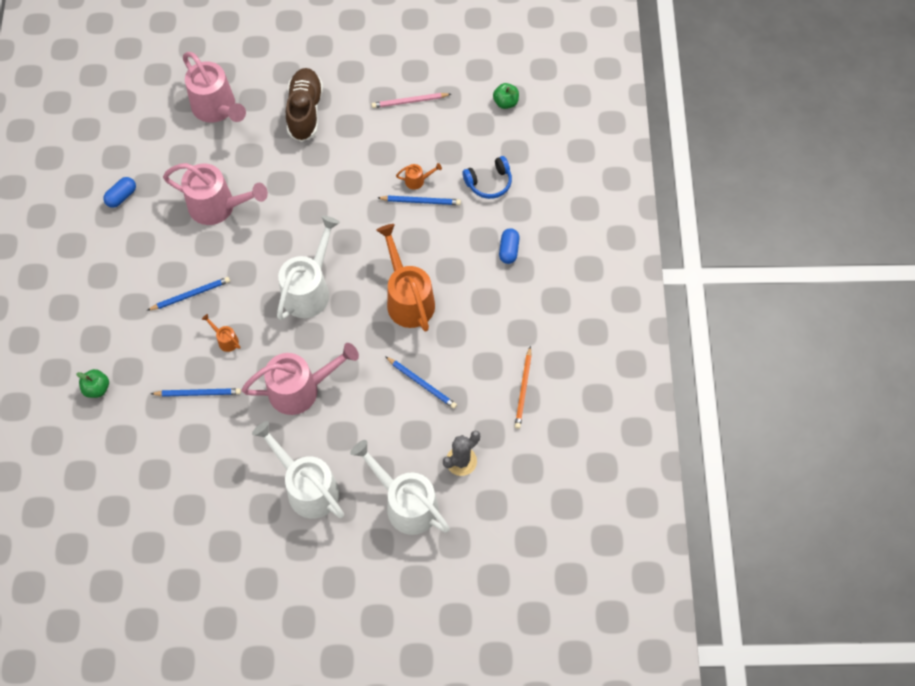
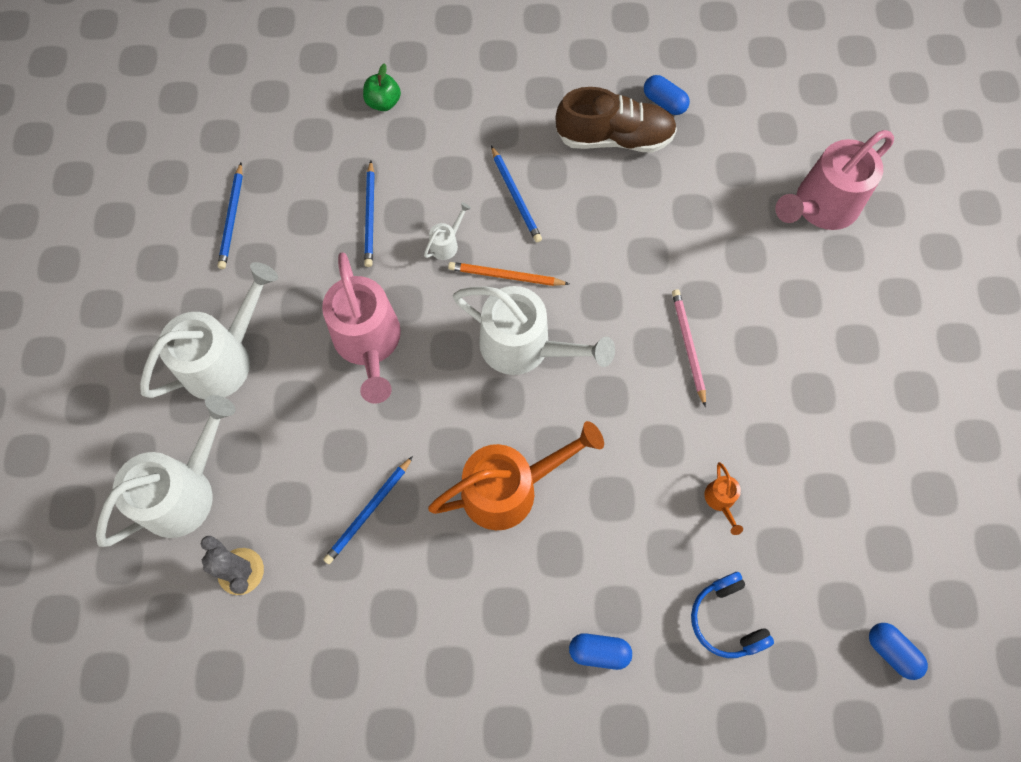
camera: 90 degrees right, 5 degrees up
pink watering can [163,163,268,225] -> none
orange watering can [202,314,240,352] -> white watering can [424,202,471,260]
brown shoe [286,68,323,142] -> brown shoe moved to [556,87,677,153]
pink pencil [372,93,451,108] -> pink pencil moved to [672,290,706,407]
blue pencil [378,196,461,205] -> blue pencil moved to [218,163,243,269]
green apple [493,83,519,109] -> blue capsule [869,623,928,680]
orange pencil [515,346,532,429] -> orange pencil moved to [448,262,569,286]

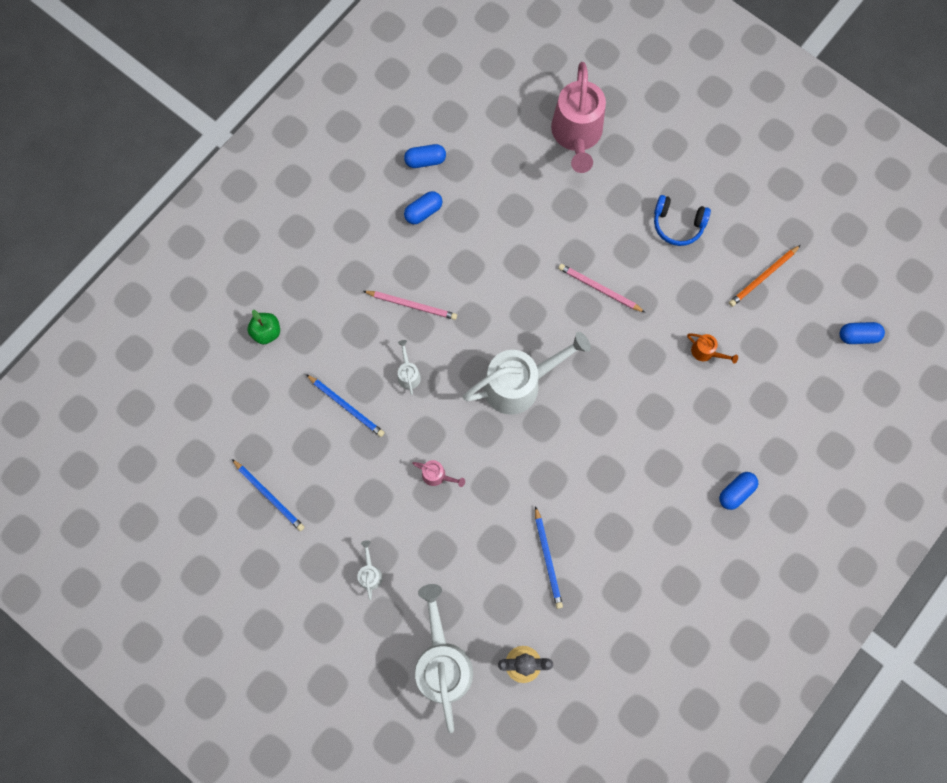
camera: 50 degrees left, 5 degrees up
white watering can [140,262,278,399] -> white watering can [357,540,383,600], size x0.42
pink watering can [322,252,401,404] -> pink watering can [412,460,465,487], size x0.42
orange watering can [428,421,604,530] -> none
orange pencil [448,262,569,286] -> orange pencil moved to [729,245,800,307]
blue pencil [491,146,542,242] -> pink pencil [363,291,457,320]
brown shoe [556,87,677,153] -> blue capsule [404,191,443,224]
blue headphones [691,572,774,658] -> blue headphones moved to [654,195,711,246]

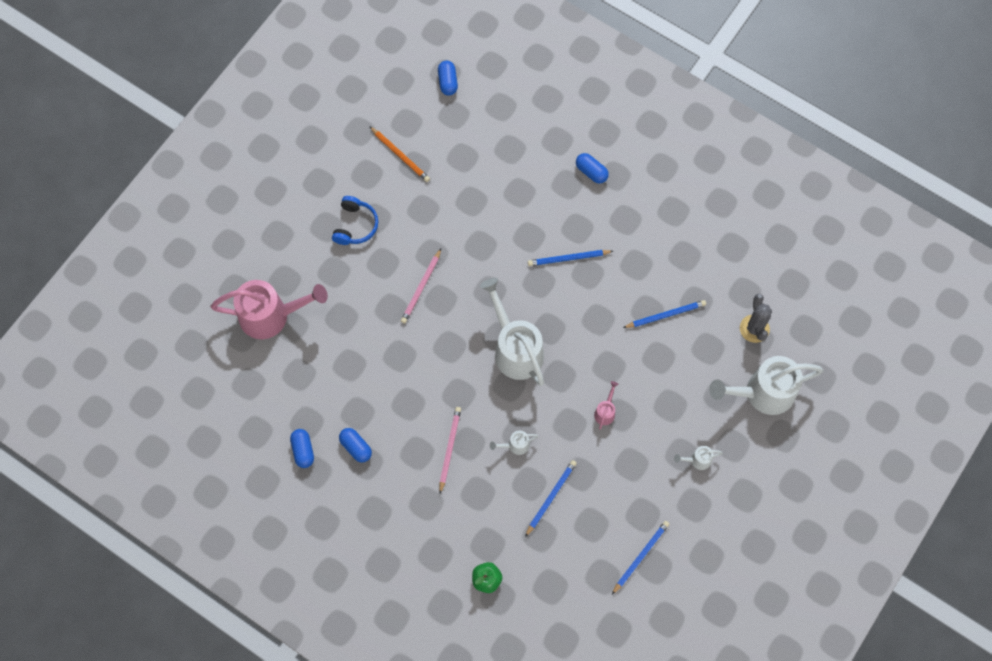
camera: 95 degrees left, 5 degrees down
orange watering can [687,333,738,364] -> none
none -> blue pencil [528,250,613,266]

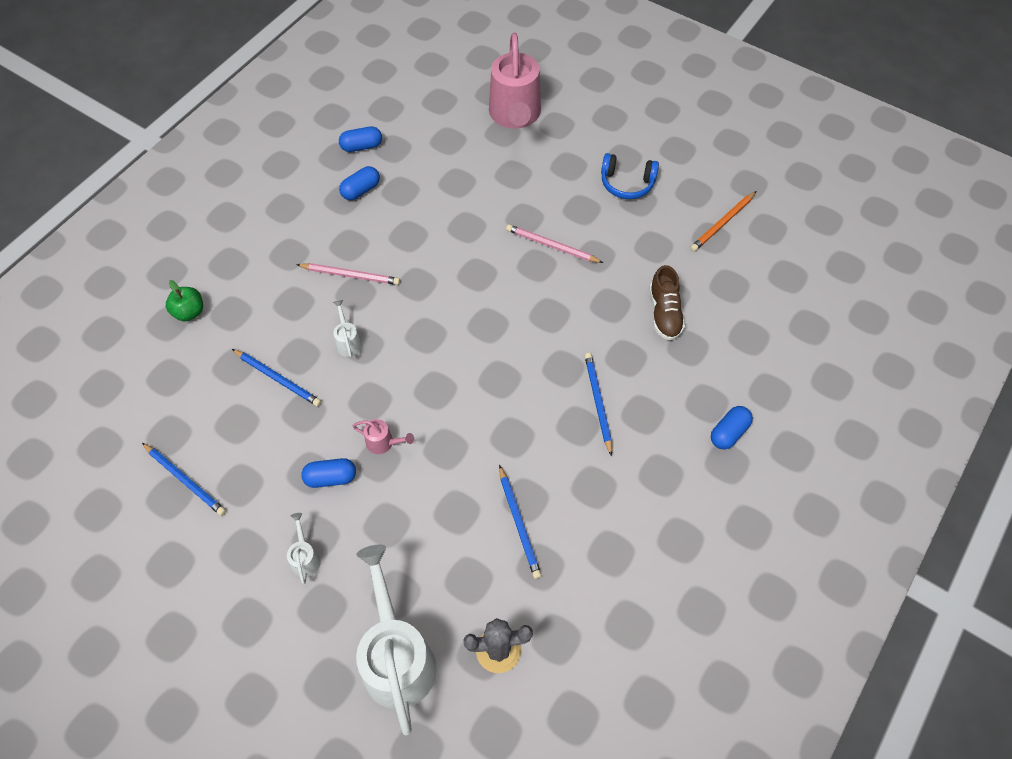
camera: 90 degrees right, 10 degrees down
blue capsule [438,61,458,95] -> blue capsule moved to [301,458,356,488]
white watering can [480,278,544,386] -> none
none -> brown shoe [649,265,685,340]

